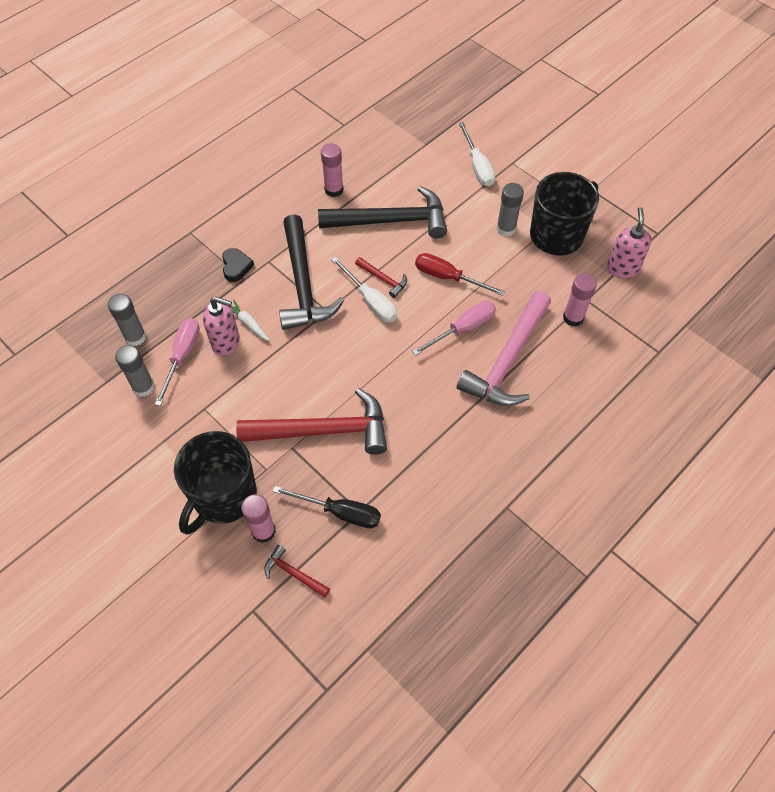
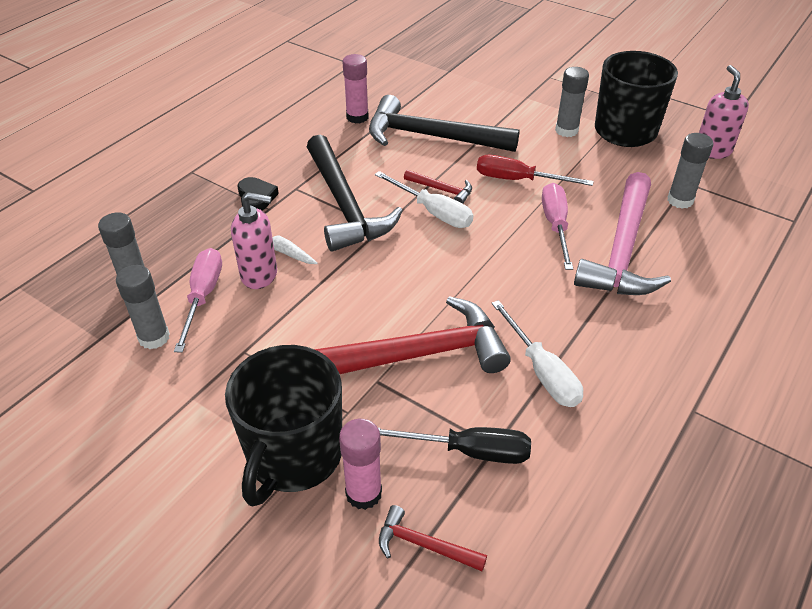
camera: 10 degrees left, 15 degrees down
black hammer [318,186,447,238] -> black hammer turned 150 degrees counterclockwise [369,95,520,152]
pink screwdriver [412,301,496,356] -> pink screwdriver turned 45 degrees counterclockwise [542,183,573,270]
white screwdriver [458,122,495,186] -> white screwdriver moved to [492,300,583,407]
pink glue stick [563,274,597,326] -> grey glue stick [667,133,714,209]

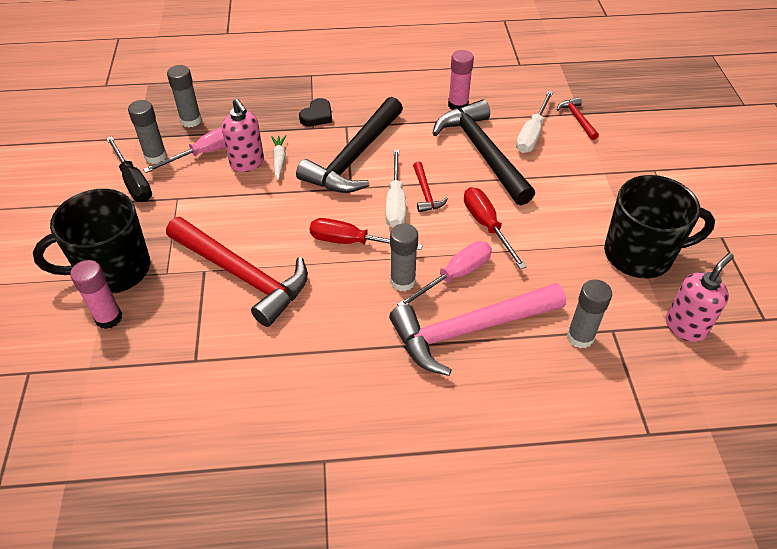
camera: 50 degrees right, 5 degrees up
black screwdriver [378,427,531,464] -> black screwdriver moved to [106,136,152,202]
red hammer [379,505,487,571] -> red hammer moved to [557,97,599,140]
white screwdriver [492,300,583,407] -> white screwdriver moved to [516,91,553,153]
grey glue stick [555,67,589,137] -> grey glue stick moved to [390,224,418,291]
none -> red screwdriver [310,218,423,250]

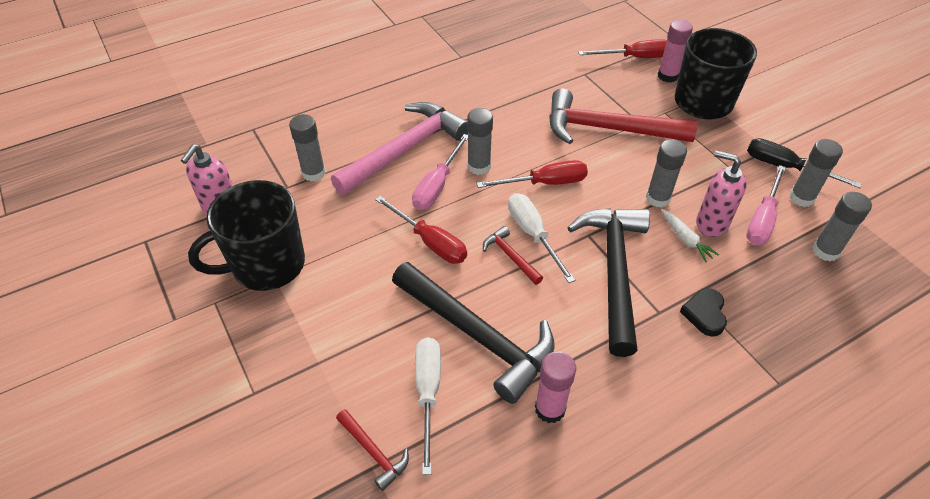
camera: 155 degrees right, 0 degrees up
none -> red screwdriver [578,39,667,58]
none -> grey glue stick [646,139,687,208]

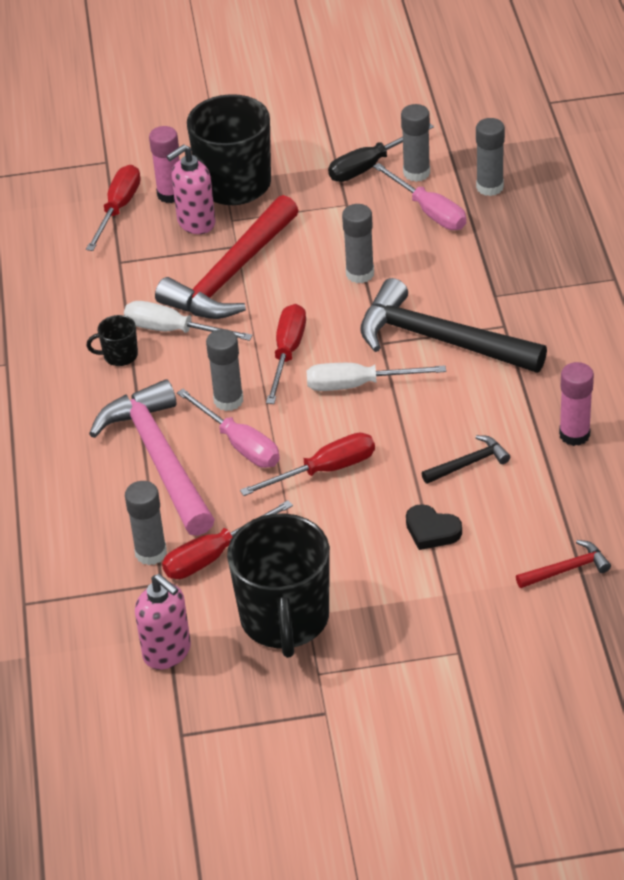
camera: 65 degrees left, 5 degrees down
black hammer [392,262,555,404] -> black hammer [421,435,510,484], size x0.44
white screwdriver [415,337,441,475] -> white screwdriver moved to [124,301,253,341]
red hammer [483,226,543,285] -> none
white carrot [660,208,719,262] -> none
black heart [680,288,727,337] -> black heart moved to [406,504,462,550]
pink soap dispenser [696,150,747,237] -> pink soap dispenser moved to [166,144,215,234]
none -> black mug [86,315,138,366]
none -> red screwdriver [162,500,293,579]

